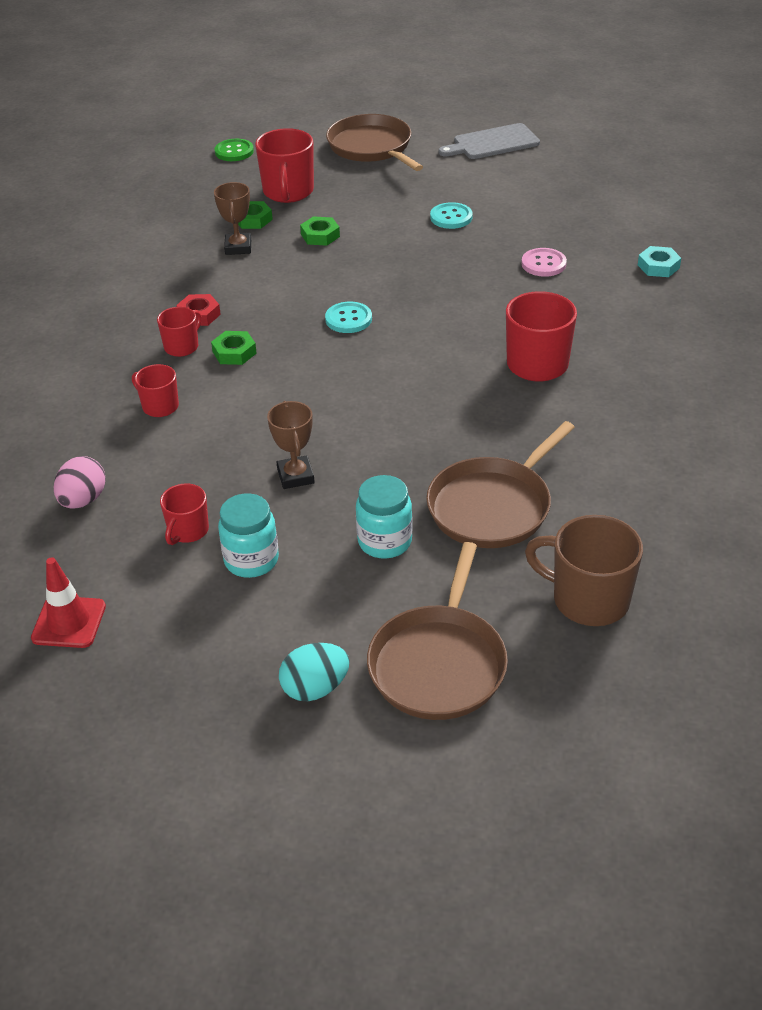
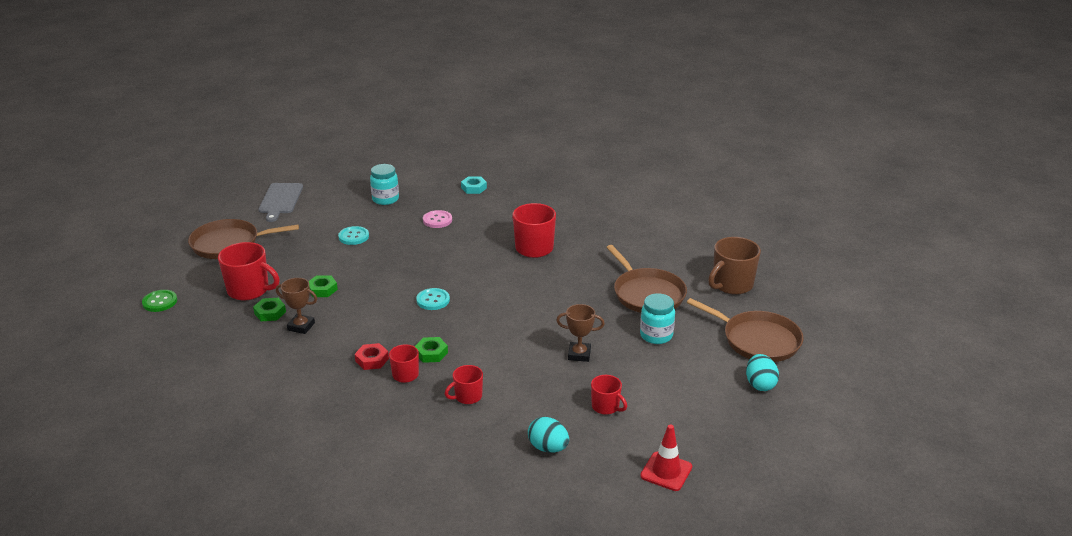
camera: 70 degrees left, 10 degrees down
pink egg [54,456,106,509] -> turquoise egg [528,417,569,453]
turquoise jar [218,493,279,578] -> turquoise jar moved to [370,164,399,205]

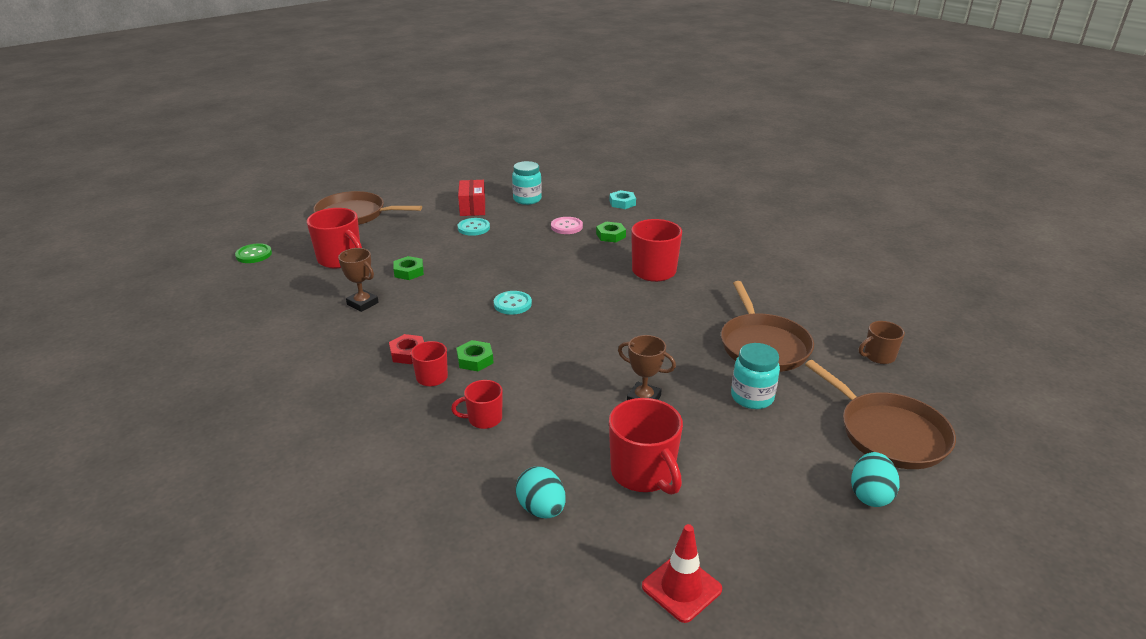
camera: 20 degrees right, 0 degrees up
green nut [253,298,286,321] -> green nut moved to [596,221,626,242]
grey cutting board [259,183,303,222] -> none
red mug [591,375,627,415] -> red mug [609,398,683,495], size x1.74
brown mug [708,237,761,295] -> brown mug [859,321,905,364], size x0.58
none -> red box [458,180,485,216]

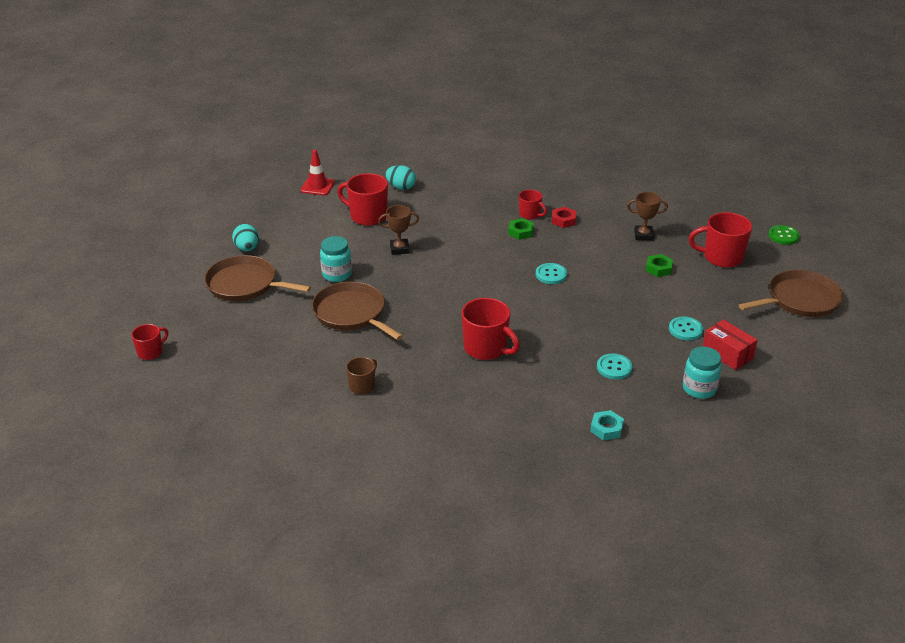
camera: 145 degrees right, 5 degrees up
red mug [451,380,503,429] -> red mug moved to [131,324,168,360]
pink button [551,217,583,234] -> turquoise button [597,354,632,380]
green nut [596,221,626,242] -> none
brown mug [859,321,905,364] -> brown mug moved to [346,357,377,394]

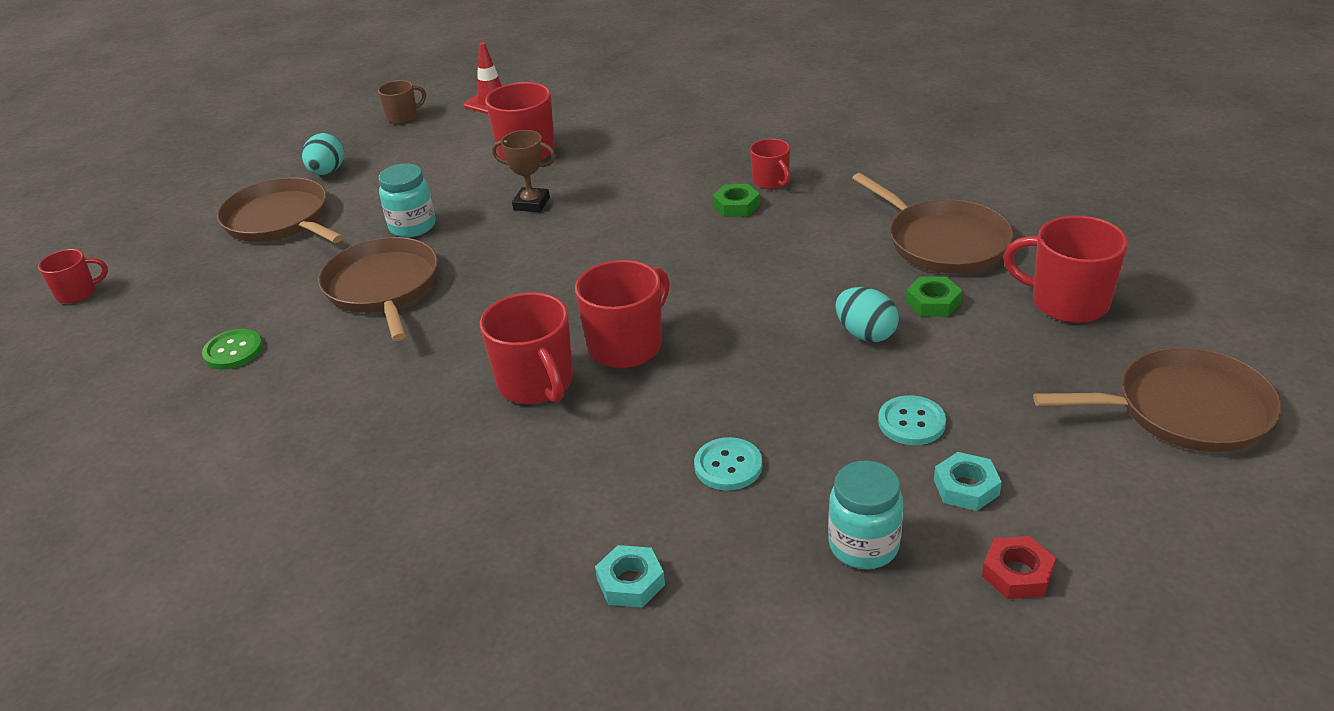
camera: 25 degrees right, 0 degrees up
brown mug [346,357,377,394] -> brown mug moved to [378,80,426,124]
turquoise egg [385,165,416,190] -> turquoise egg moved to [835,287,899,342]
turquoise button [535,263,567,284] -> none
red nut [552,207,576,228] -> red nut moved to [982,536,1056,599]
brown trophy [627,192,668,241] -> brown pan [852,173,1013,273]
red box [703,319,758,370] -> turquoise nut [934,452,1002,511]
green button [768,225,800,245] -> green button moved to [202,329,263,370]
none -> red mug [575,260,670,368]

